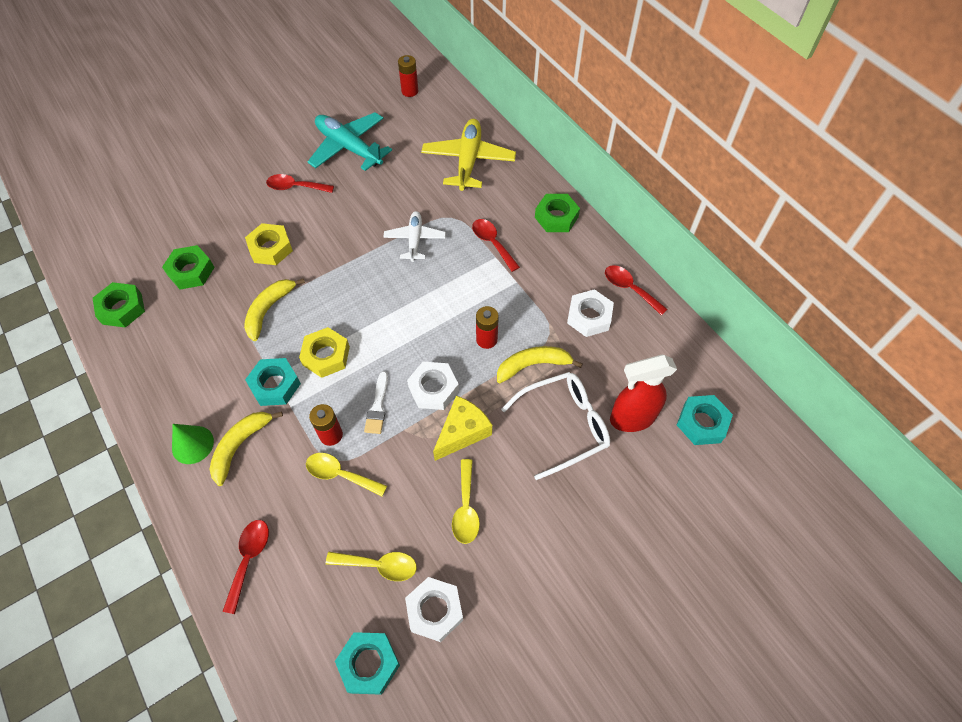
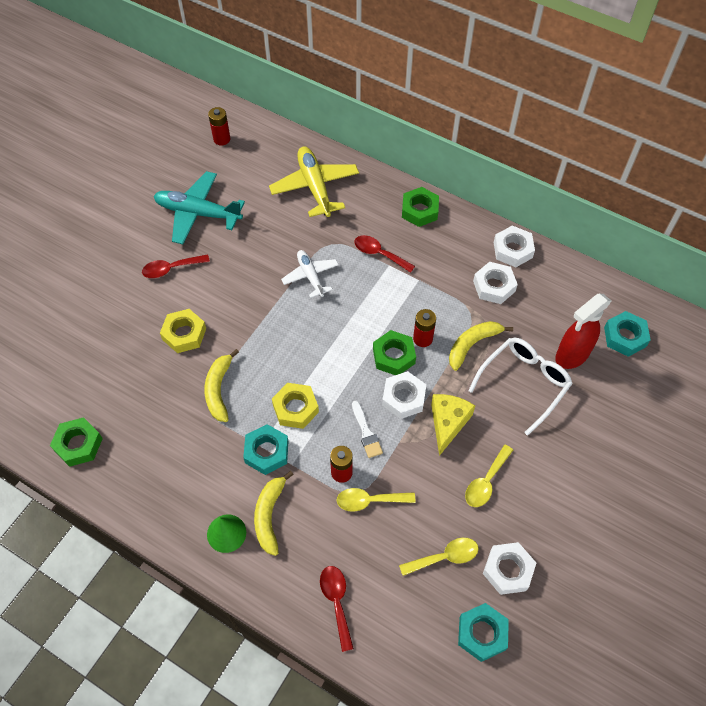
camera: 25 degrees left, 0 degrees up
green nut [162,245,215,290] -> green nut moved to [373,330,416,375]
yellow spoon [452,459,480,544] -> yellow spoon turned 60 degrees clockwise [465,445,513,507]
red spoon [605,265,668,316] -> white nut [494,226,535,267]

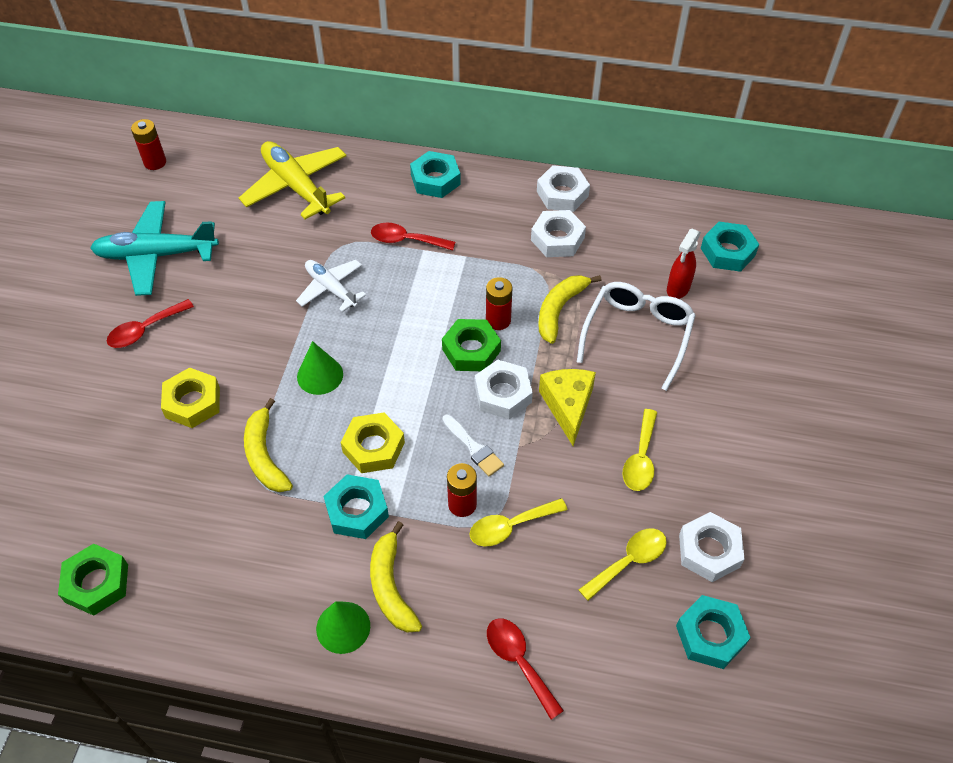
camera: 20 degrees left, 5 degrees down
green nut [402,187,439,227] -> turquoise nut [410,151,461,198]
red spray bottle [555,294,611,369] -> red spray bottle [667,229,701,299], size x0.65
none -> green cone [297,341,343,395]

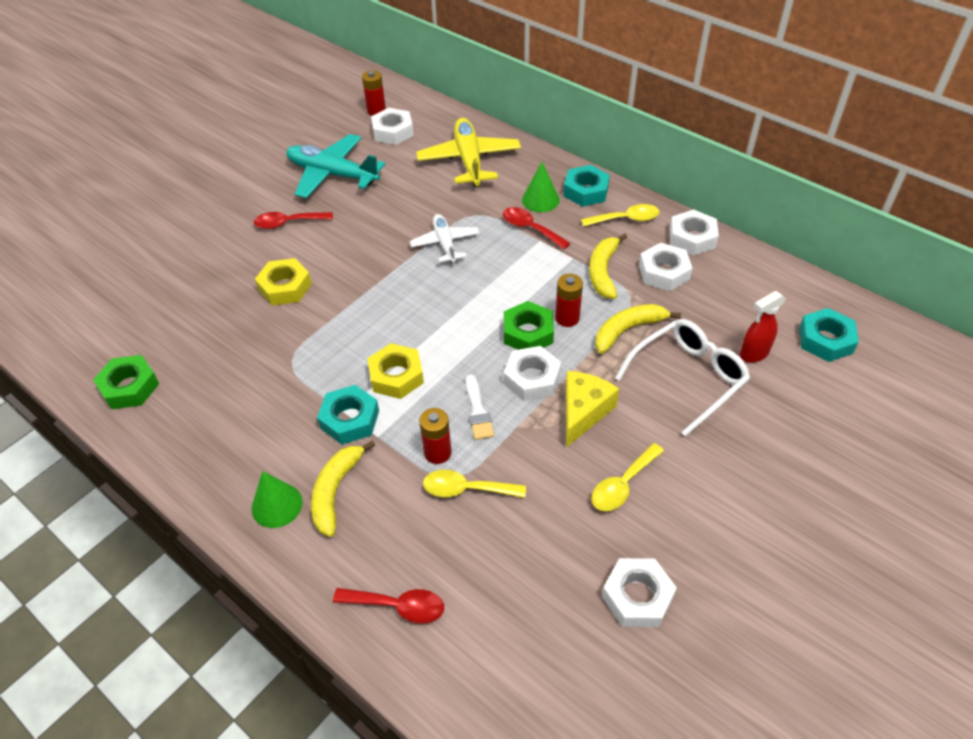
camera: 30 degrees right, 5 degrees down
yellow banana [244,398,293,492] -> yellow banana moved to [589,233,627,299]
green cone [297,341,343,395] -> green cone moved to [522,162,560,212]
red spoon [487,618,564,720] -> red spoon turned 105 degrees clockwise [333,588,444,623]
yellow spoon [578,528,667,601] -> yellow spoon moved to [581,204,660,227]
turquoise nut [676,595,751,669] -> none
none -> white nut [371,108,414,145]

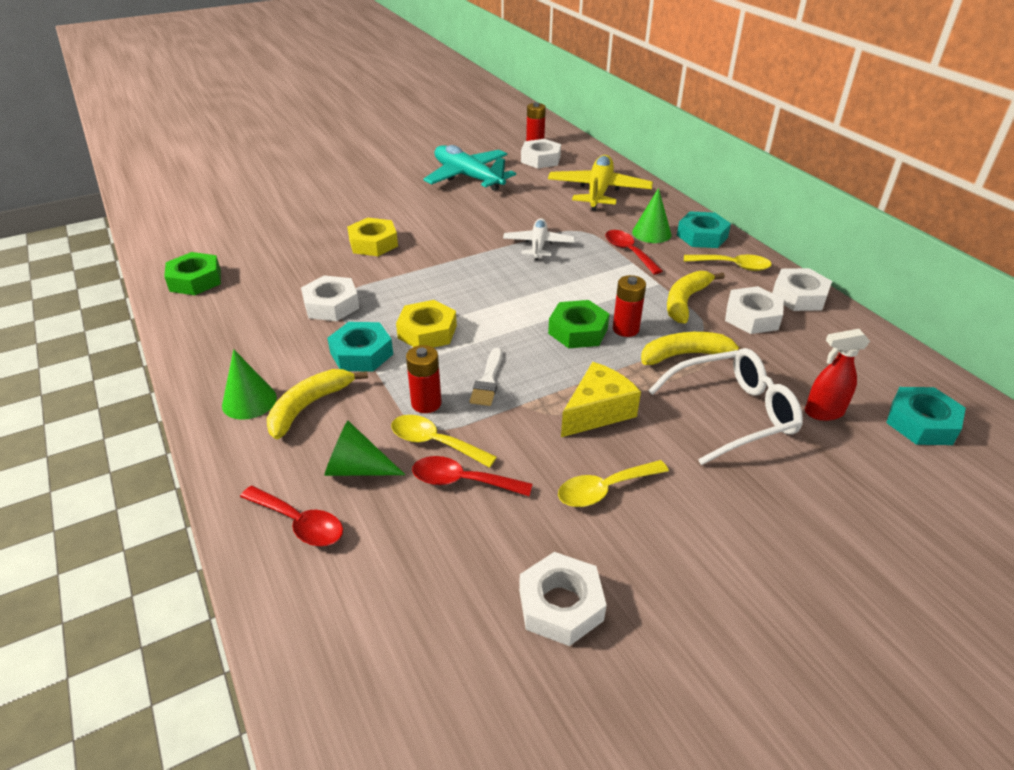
camera: 20 degrees right, 10 degrees down
red spoon [254,212,333,229] -> red spoon moved to [412,456,532,496]
white nut [503,346,561,401] -> white nut moved to [301,276,359,321]
none -> green cone [324,421,405,476]

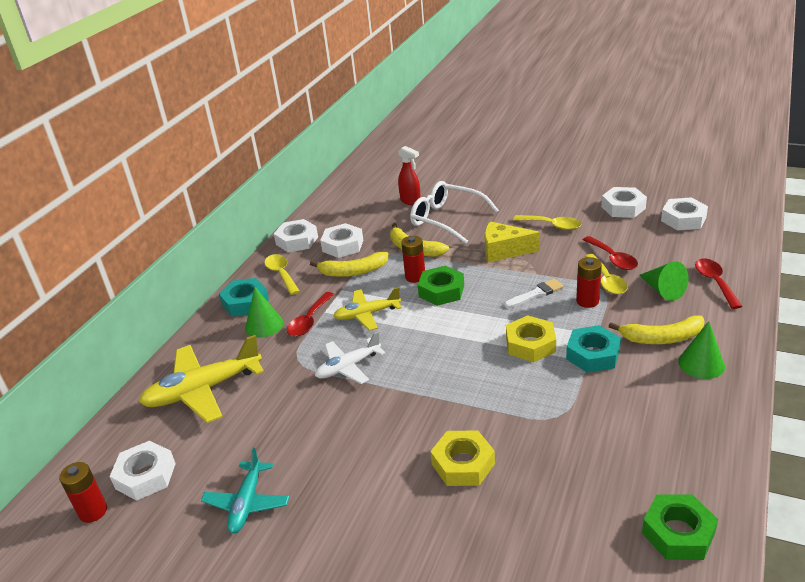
camera: 125 degrees left, 5 degrees down
white nut [301,276,359,321] -> white nut moved to [661,197,708,230]
turquoise plane [423,145,516,191] -> turquoise plane [201,448,289,534], size x0.61
turquoise nut [886,387,966,445] -> none
none -> yellow plane [333,287,402,331]

